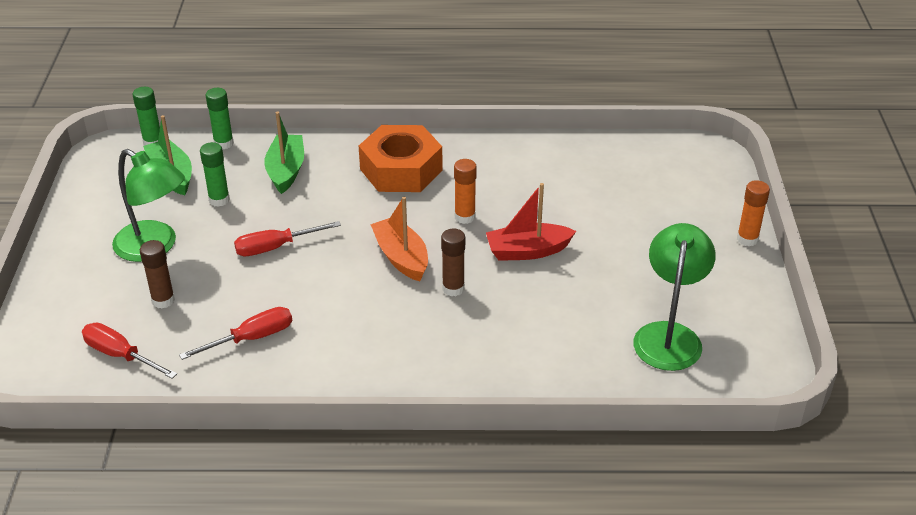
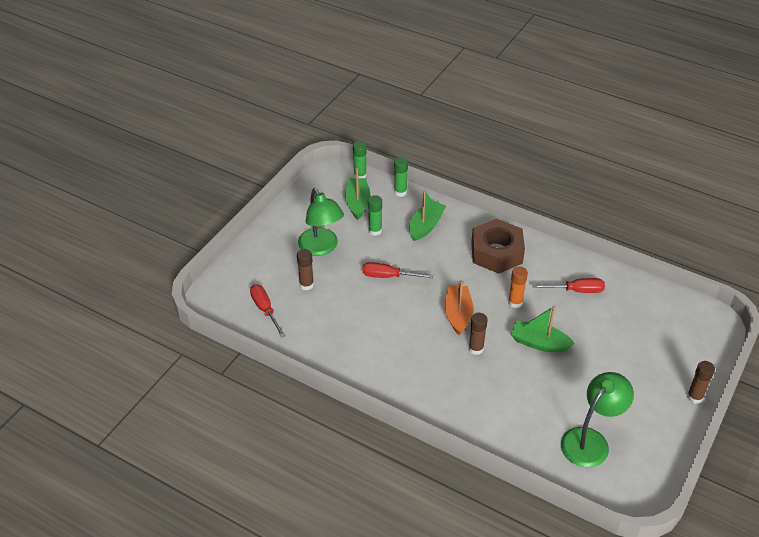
camera: 30 degrees right, 5 degrees up
red screwdriver [179,307,292,360] -> red screwdriver moved to [532,278,605,293]
orange nut [359,125,443,192] -> brown nut [471,219,525,274]
red boat [486,183,576,261] -> green boat [511,306,575,352]
orange glue stick [737,180,770,246] -> brown glue stick [687,361,715,404]

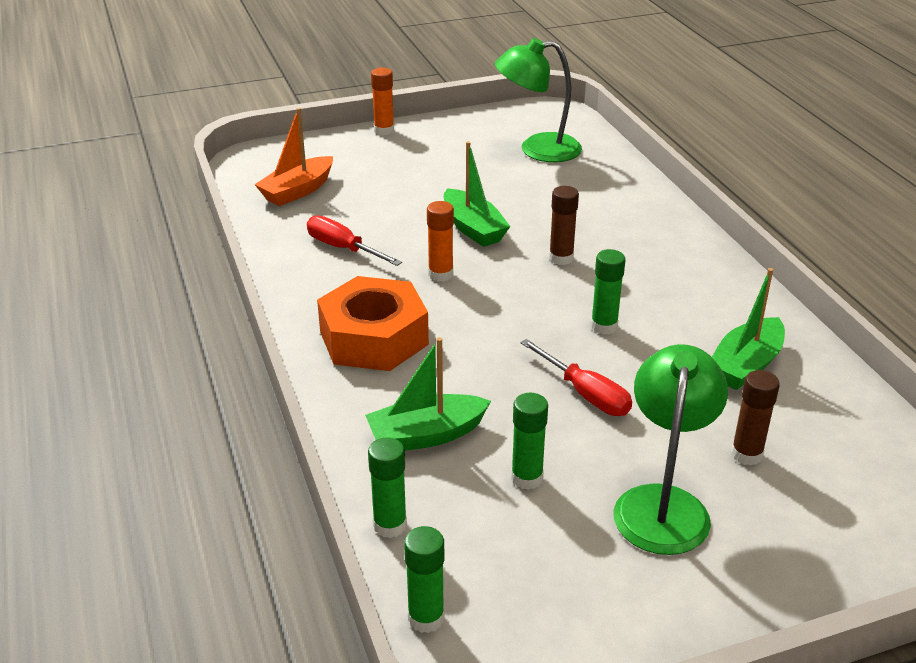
camera: 140 degrees left, 10 degrees down
red screwdriver [250,284,286,337] -> none
green boat [345,168,371,220] -> green boat moved to [712,268,785,390]
orange boat [445,280,473,335] -> orange boat moved to [254,108,333,206]
brown nut [471,219,525,274] -> orange nut [317,276,429,371]
brown glue stick [687,361,715,404] -> orange glue stick [371,68,394,135]
none -> green glue stick [591,249,626,334]

